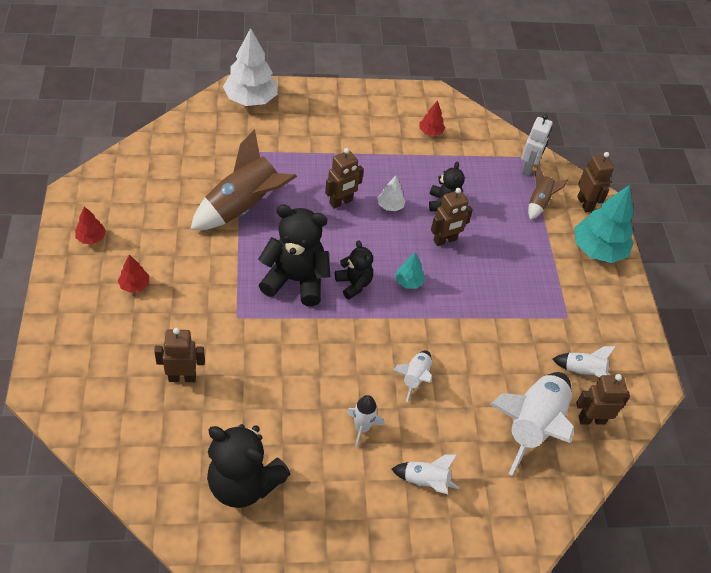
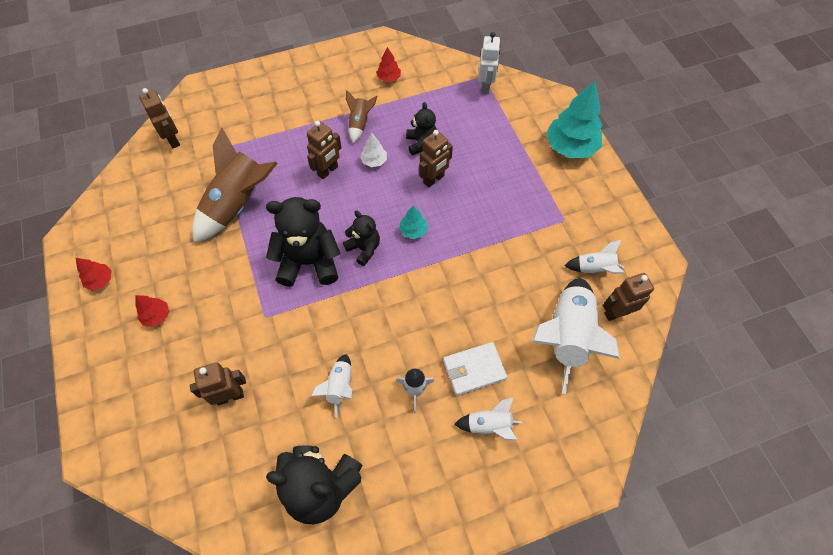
camera: 10 degrees left, 10 degrees up
white tree [223,28,278,106] -> none
white rocket [393,351,432,402] -> white rocket moved to [311,354,352,418]
brown rocket [528,165,568,220] -> brown rocket moved to [346,90,377,144]
brown robot [577,152,614,213] -> brown robot moved to [139,88,180,148]
none -> white wallet [443,342,508,396]

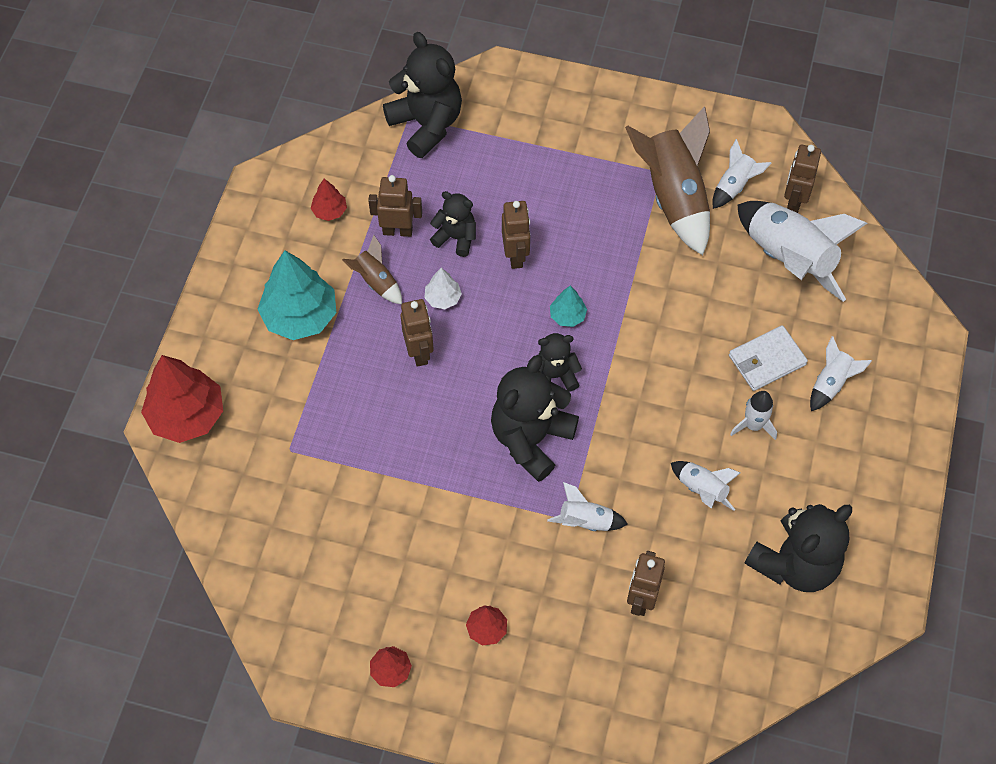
camera: 55 degrees left, 0 degrees up
brown robot [139,88,180,148] -> brown robot moved to [368,175,422,237]
brown rocket [192,127,278,243] -> brown rocket moved to [625,106,710,255]
white wallet [443,342,508,396] -> white wallet turned 45 degrees clockwise [729,325,808,391]
white robot [478,32,501,94] -> black teddy bear [383,32,462,158]
turquoise tree [546,81,602,158] -> turquoise tree moved to [257,250,336,340]
none -> red tree [141,355,223,443]
none -> white rocket [547,482,628,531]

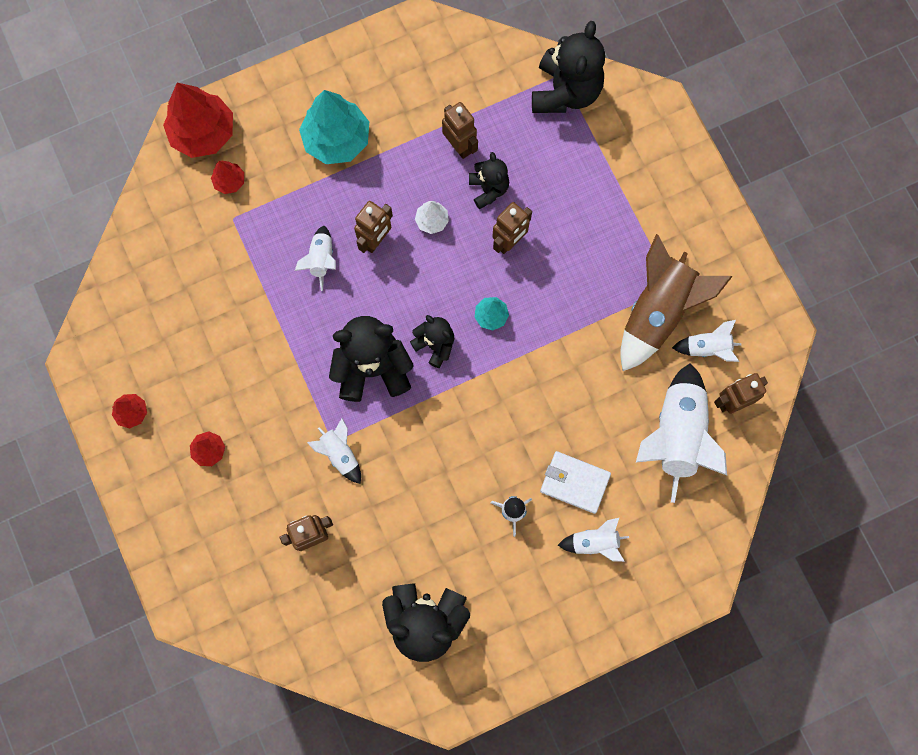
camera: 50 degrees right, 15 degrees up
red tree [311,179,347,221] -> red tree moved to [211,161,244,194]
brown rocket [342,235,402,304] -> none
white rocket [671,461,741,511] -> white rocket moved to [295,226,336,291]

